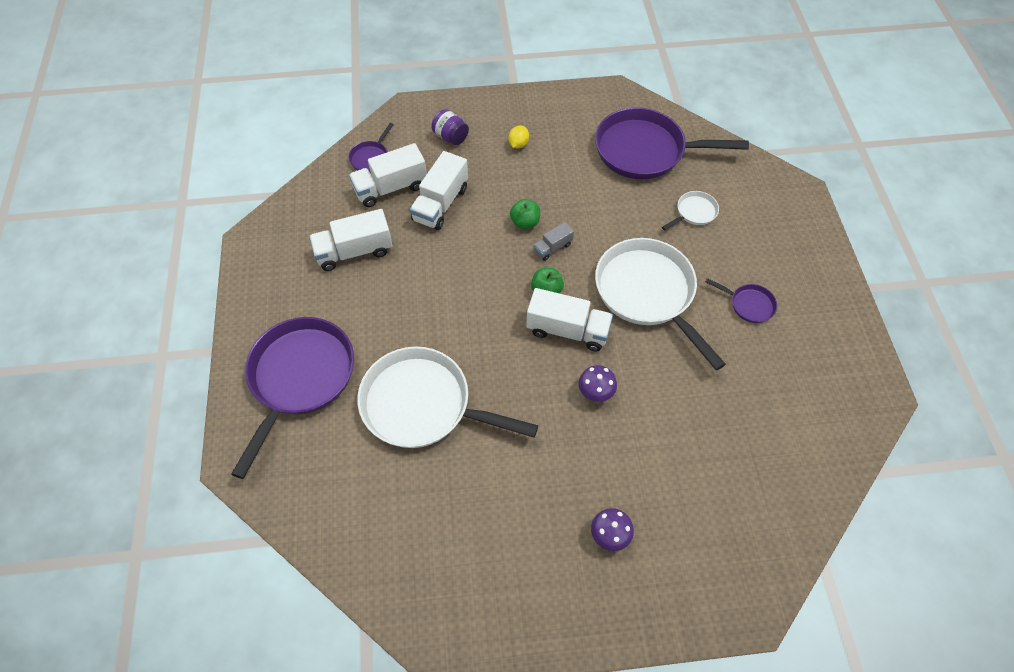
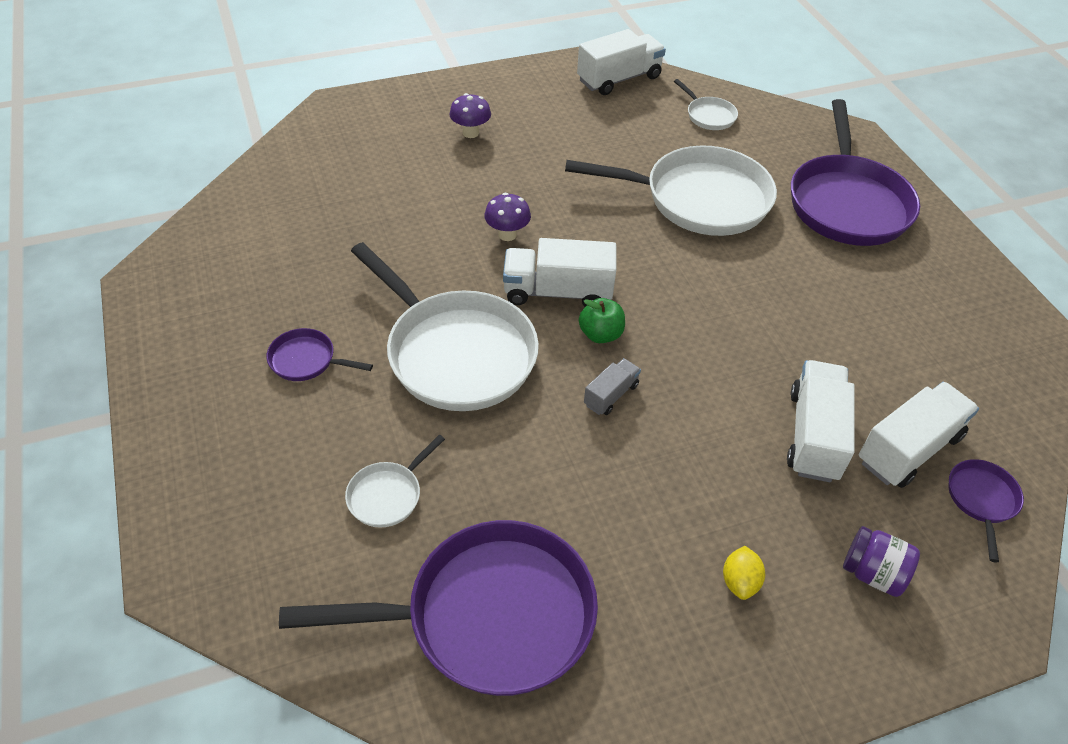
camera: 165 degrees right, 10 degrees down
white truck [309,209,392,271] -> white truck moved to [577,29,666,95]
green apple [510,199,540,229] -> none
none -> white pan [674,79,738,130]

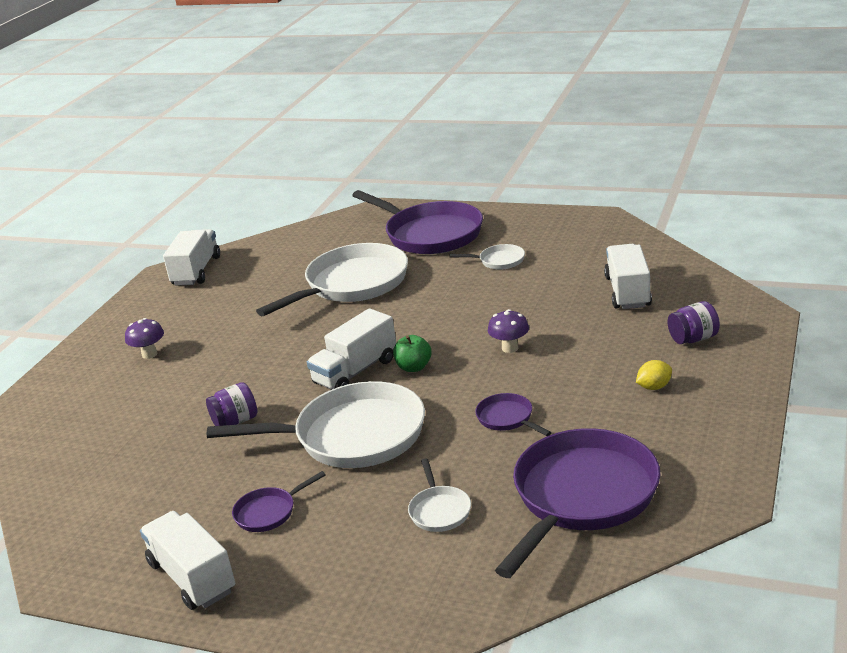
camera: 45 degrees left, 20 degrees down
purple mushroom [484,193,531,241] -> purple mushroom moved to [488,309,529,353]
grey truck [584,358,641,415] -> none
white pan [674,79,738,130] -> white pan moved to [449,244,525,270]
yellow lemon [723,546,765,600] -> yellow lemon turned 75 degrees counterclockwise [636,360,672,390]
white truck [787,360,855,482] -> white truck moved to [140,511,235,610]
purple pan [948,459,1024,562] -> purple pan moved to [475,393,551,436]
none -> purple jar [206,382,257,426]

